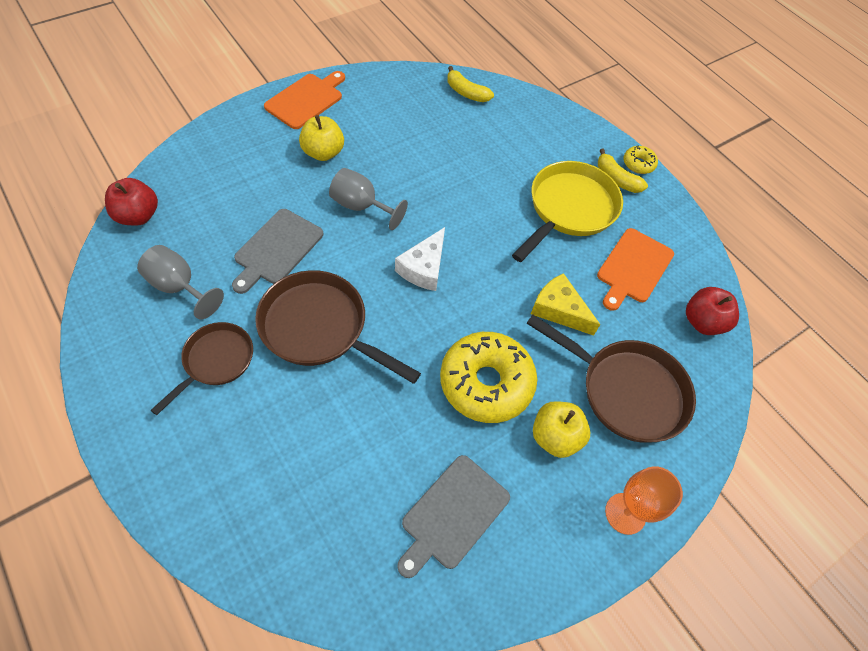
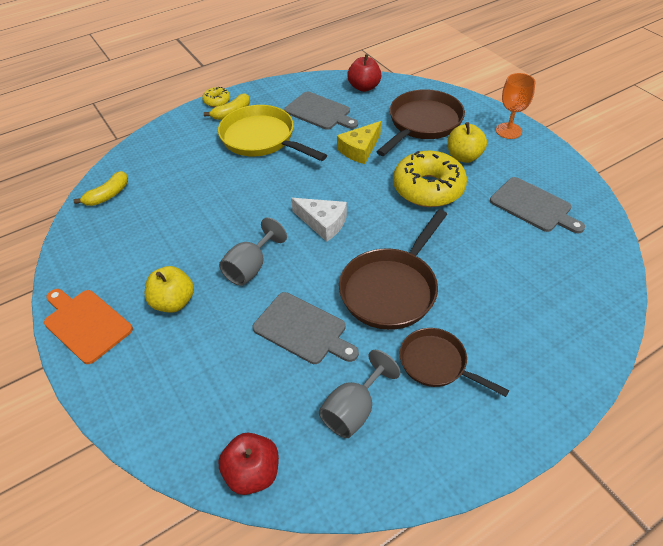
camera: 80 degrees left, 10 degrees down
orange cutting board [597,228,674,311] -> grey cutting board [284,92,358,130]

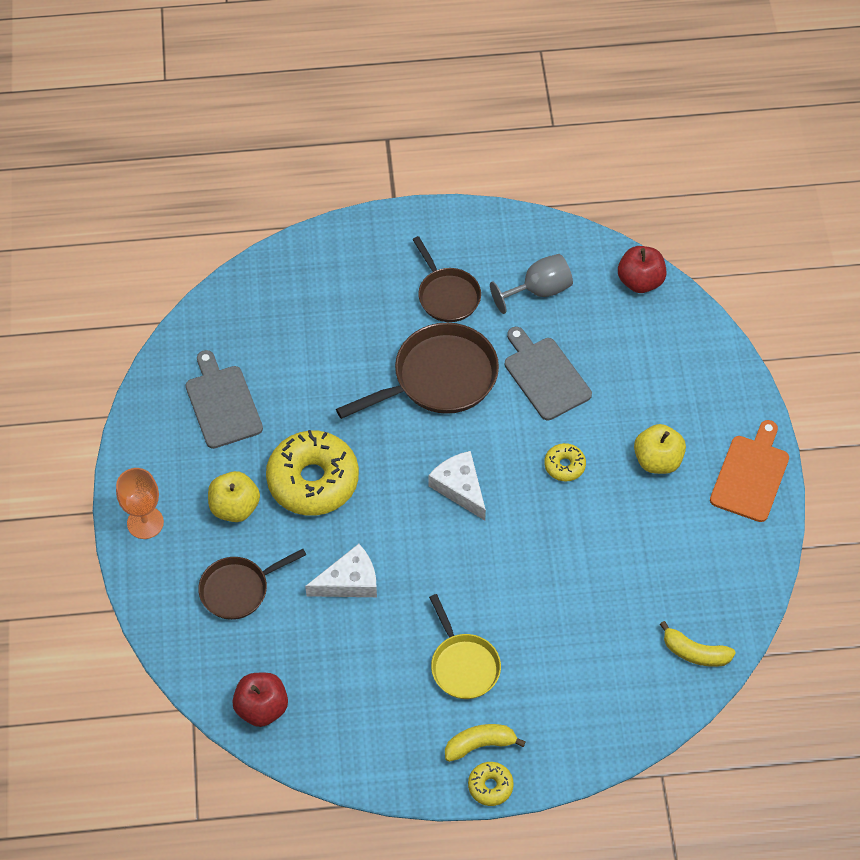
camera: 155 degrees left, 10 degrees up
orange cutting board [44,289,133,364] -> orange cutting board turned 135 degrees counterclockwise [710,420,789,522]
yellow banana [73,171,128,206] -> yellow banana turned 135 degrees counterclockwise [660,621,736,667]
yellow pan [218,105,327,161] -> yellow pan [429,594,501,699], size x0.62
grey goblet [219,218,287,286] -> yellow donut [544,443,586,481]
grey cutting board [284,92,358,130] -> none
yellow cheese [337,121,381,164] -> white cheese [305,544,377,597]
brown pan [376,89,465,156] -> brown pan [198,549,306,620], size x0.62

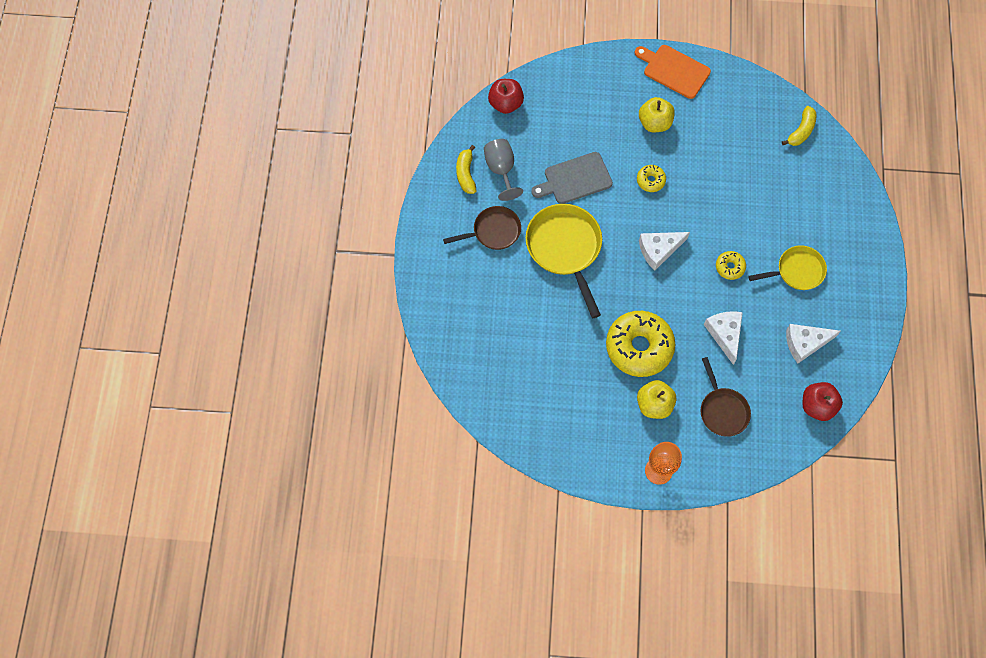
camera: 80 degrees left, 10 degrees up
grey cutting board [186,350,263,449] -> none
brown pan [336,323,499,419] -> yellow pan [525,204,602,318]
yellow banana [445,724,526,762] -> yellow banana moved to [456,145,476,194]
yellow donut [468,762,514,806] -> yellow donut moved to [716,251,746,280]
none -> white cheese [786,324,841,363]

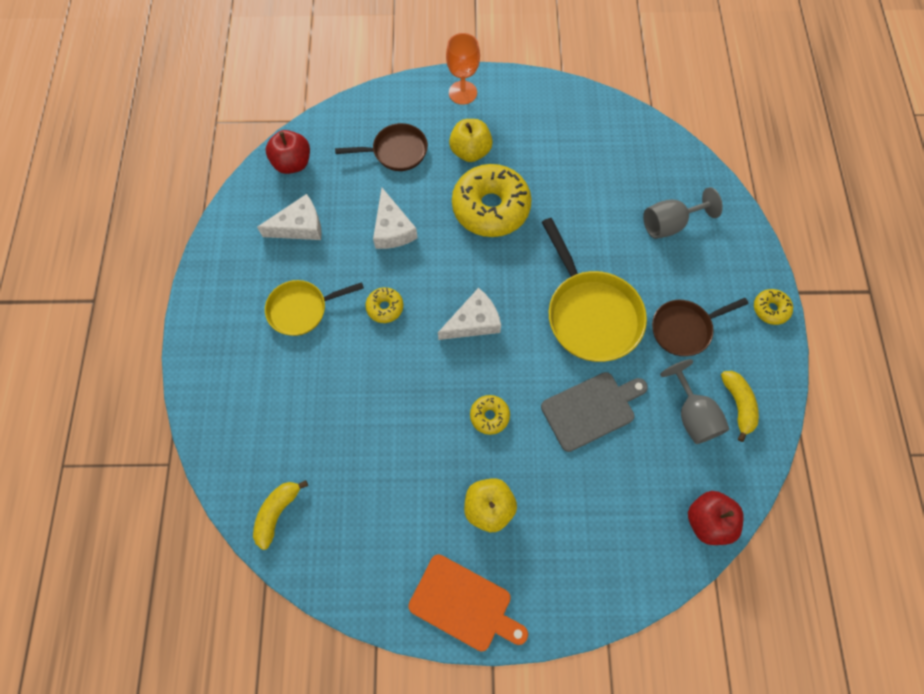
camera: 175 degrees right, 0 degrees up
brown pan [701,357,751,437] -> brown pan turned 105 degrees clockwise [335,123,428,171]
none -> grey goblet [643,187,723,239]
none -> yellow donut [754,289,793,325]

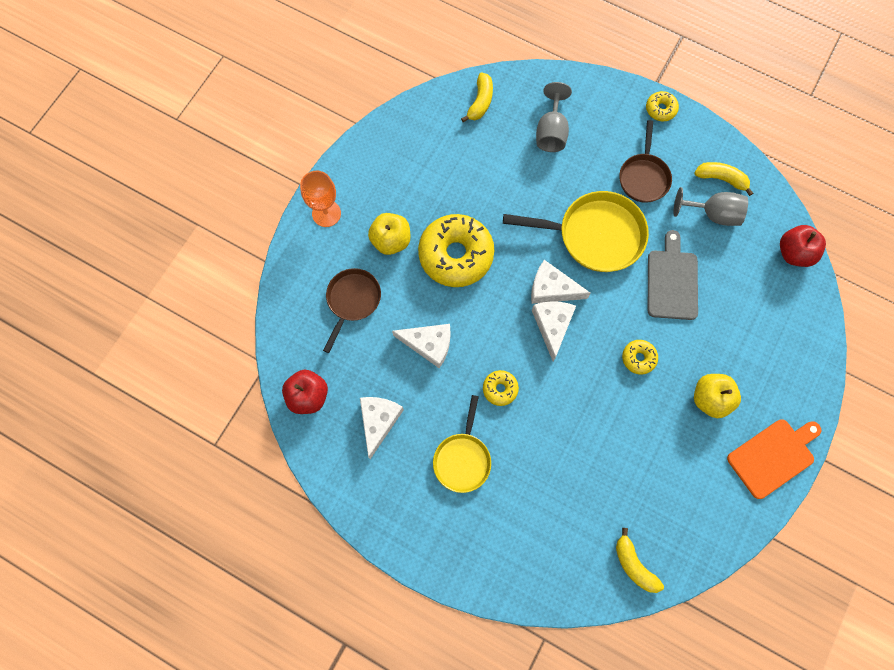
camera: 60 degrees left, 5 degrees up
none -> yellow banana [461,72,493,122]
none -> white cheese [531,260,591,304]

